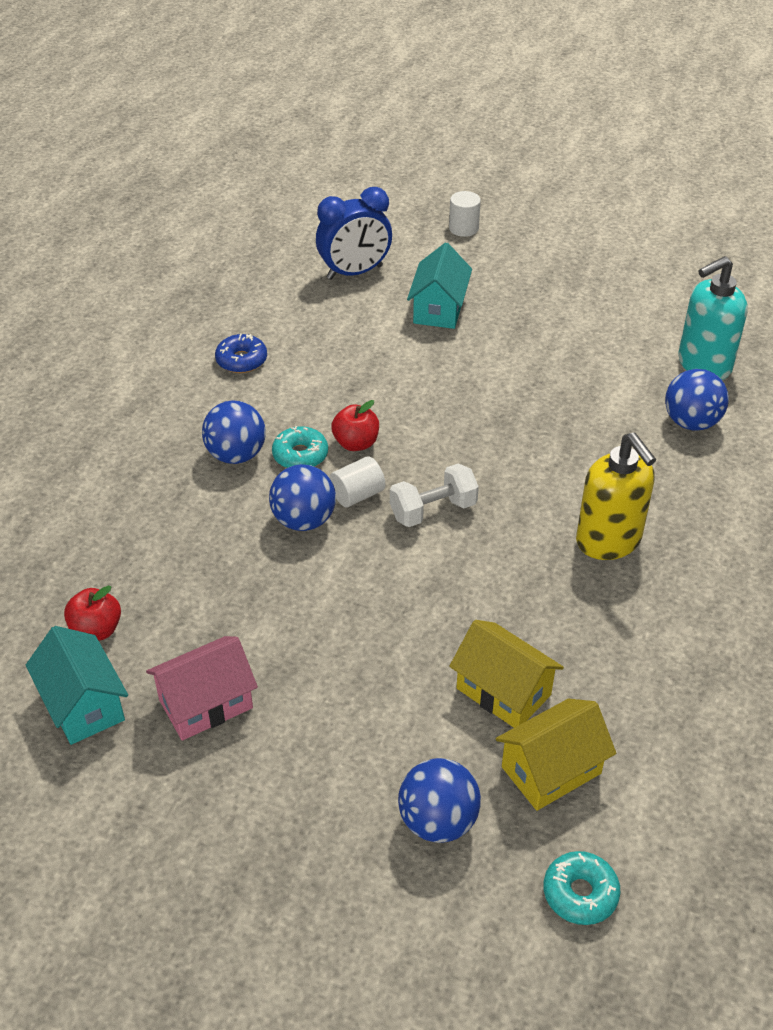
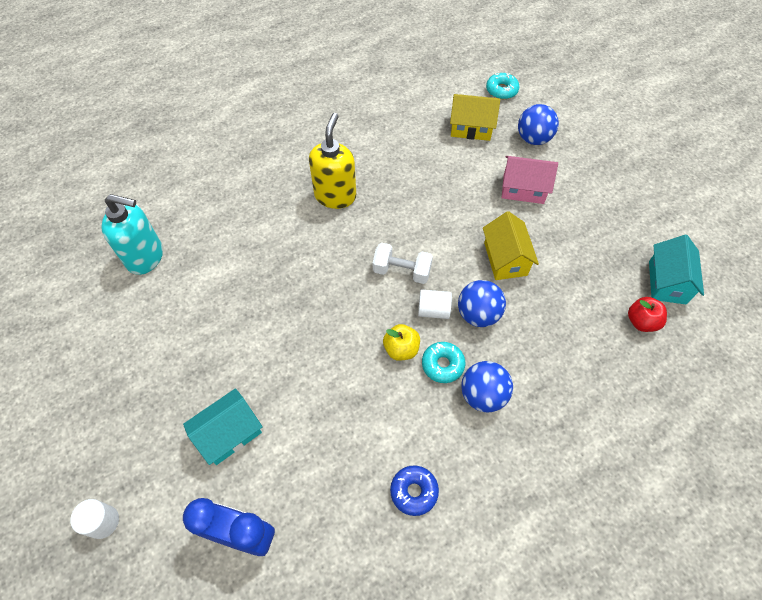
camera: 140 degrees left, 15 degrees up
pink house [146,636,258,741] -> pink house moved to [502,156,558,204]
red apple [331,400,379,451] -> yellow apple [383,324,420,361]
yellow house [449,620,564,728] -> yellow house moved to [483,211,539,280]
blue ball [665,369,729,431] -> none

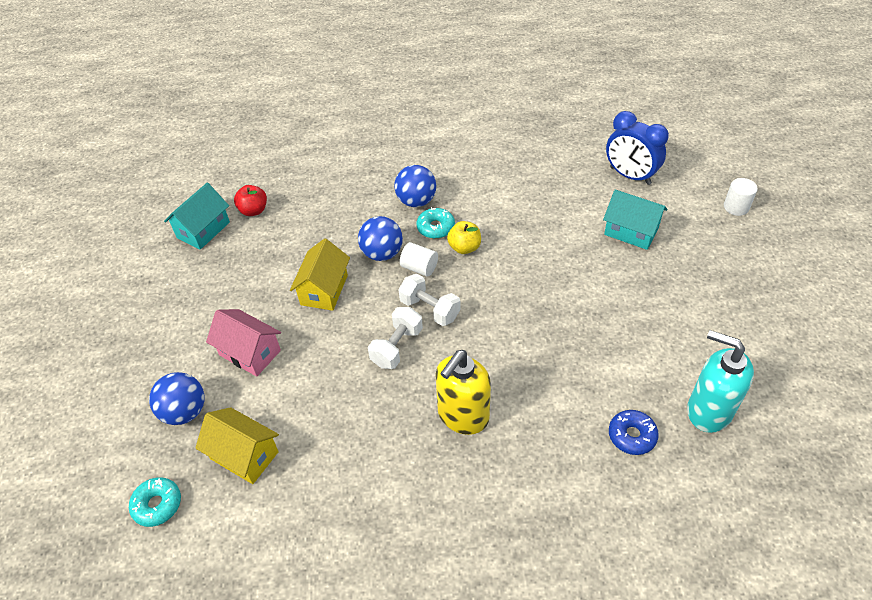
camera: 155 degrees left, 10 degrees down
turquoise house [183,388,263,465] -> turquoise house turned 45 degrees clockwise [603,190,667,250]
blue donut [390,465,439,516] -> blue donut moved to [609,410,659,455]
none -> white dumbbell [368,307,423,369]

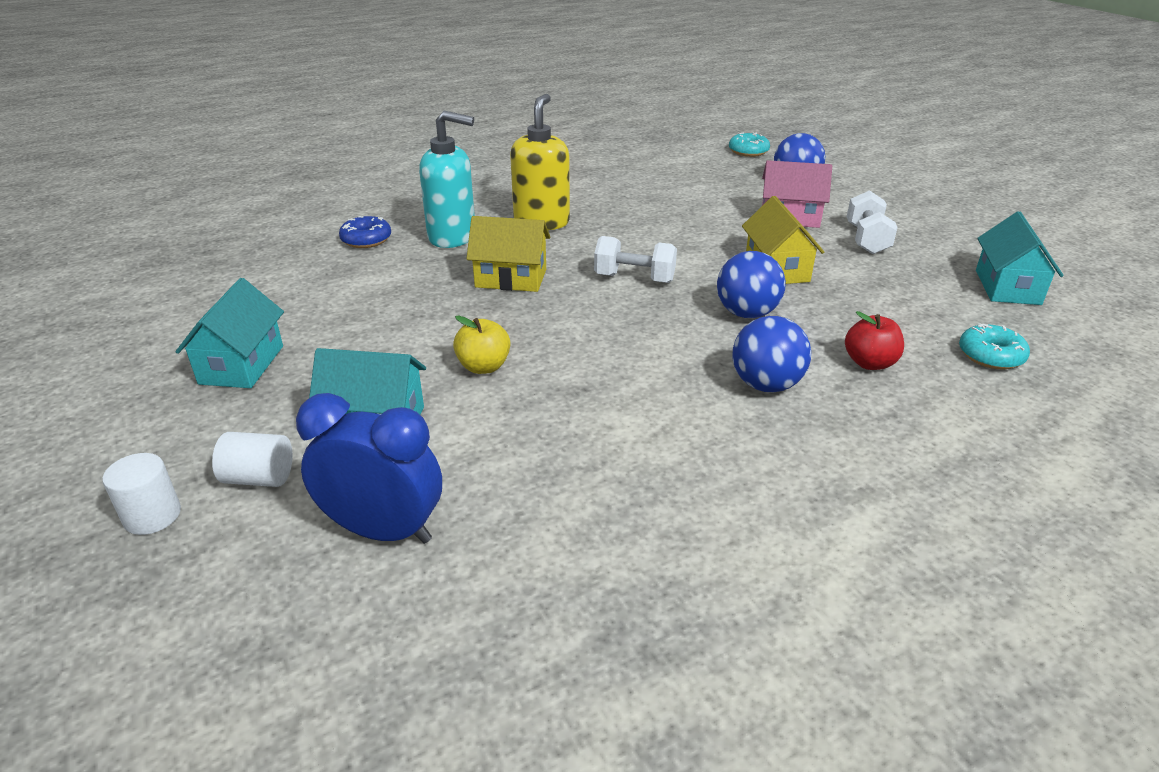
camera: 155 degrees right, 15 degrees down
yellow house [195,407,279,484] -> yellow house moved to [466,216,550,292]
red apple [234,185,267,216] -> red apple moved to [845,311,904,370]
white dumbbell [368,307,423,369] -> white dumbbell moved to [847,190,898,254]
white cylinder [400,242,438,277] -> white cylinder moved to [212,432,293,487]
turquoise donut [417,207,455,239] -> turquoise donut moved to [959,323,1030,369]
yellow apple [447,221,481,254] -> yellow apple moved to [453,315,510,374]
turquoise soap dispenser [687,330,754,433] -> turquoise soap dispenser moved to [419,111,475,248]
none -> turquoise house [176,278,284,388]

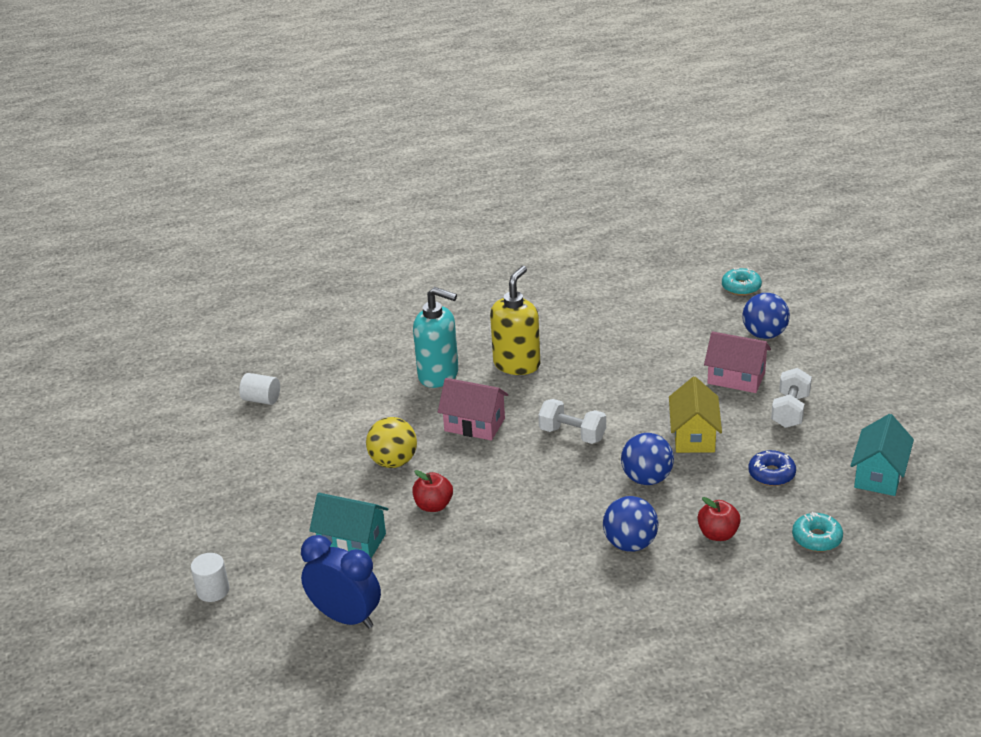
camera: 15 degrees right, 0 degrees up
turquoise house [176,278,284,388] -> none
white cylinder [212,432,293,487] -> white cylinder moved to [239,373,280,405]
blue donut [339,216,391,248] -> blue donut moved to [748,450,796,486]
yellow apple [453,315,510,374] -> red apple [412,470,453,512]
yellow house [466,216,550,292] -> pink house [438,378,508,440]
none -> yellow ball [366,417,417,468]

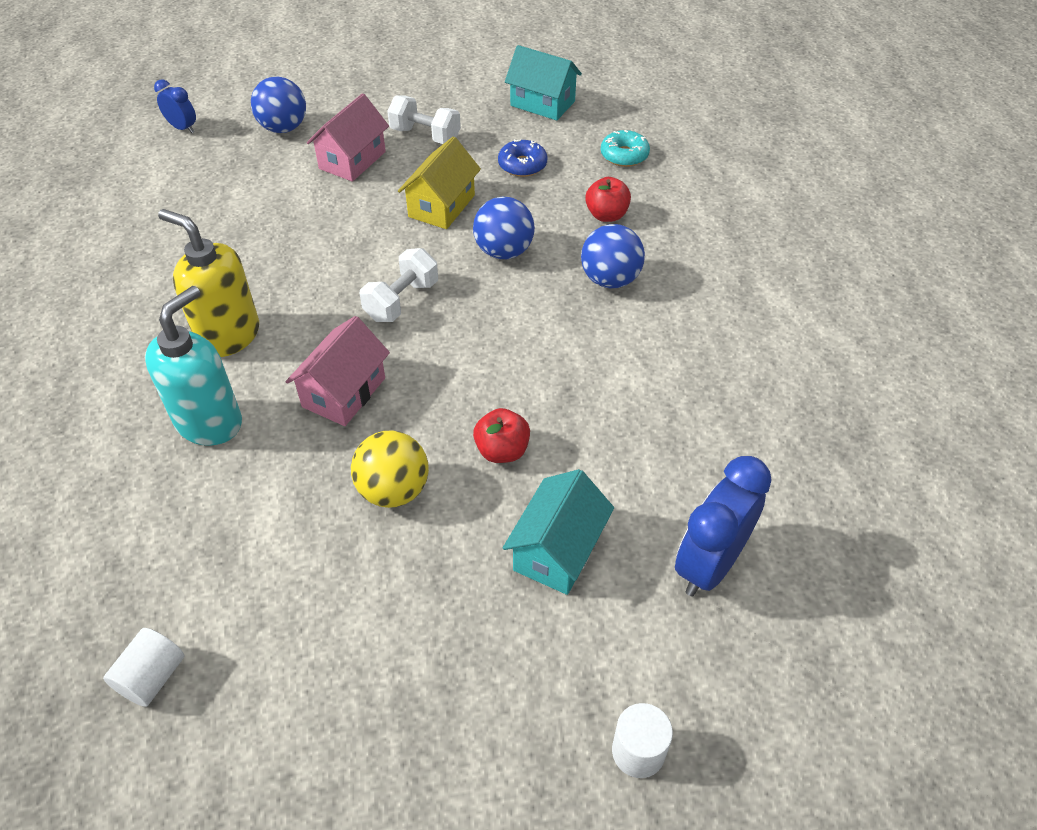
camera: 85 degrees left, 15 degrees up
yellow house [669,377,722,453] -> yellow house turned 75 degrees counterclockwise [398,137,481,229]
turquoise donut [722,268,762,296] -> blue clock [154,79,196,133]

